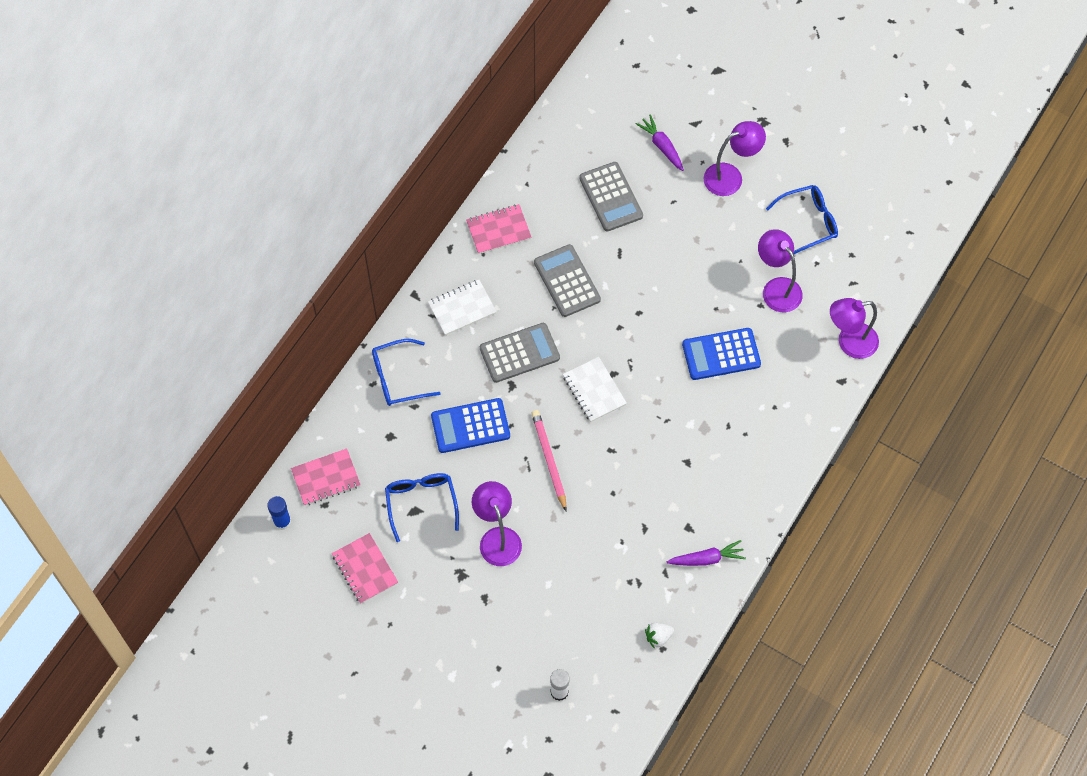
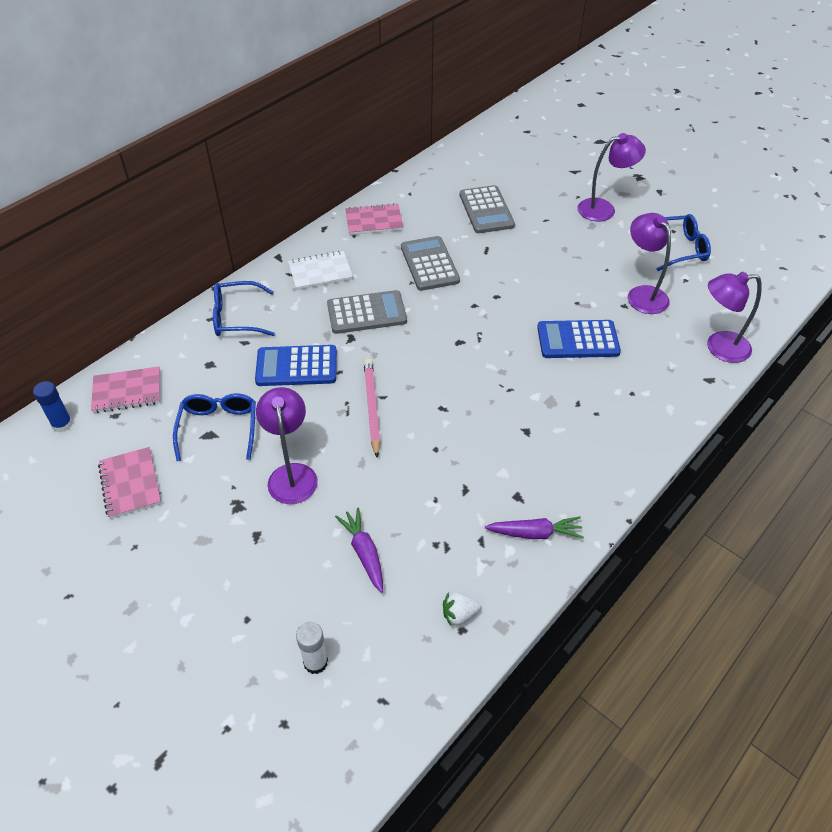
camera: 10 degrees right, 15 degrees down
white notebook [563,357,627,422] -> none
purple carrot [635,115,684,171] -> purple carrot moved to [335,507,383,593]

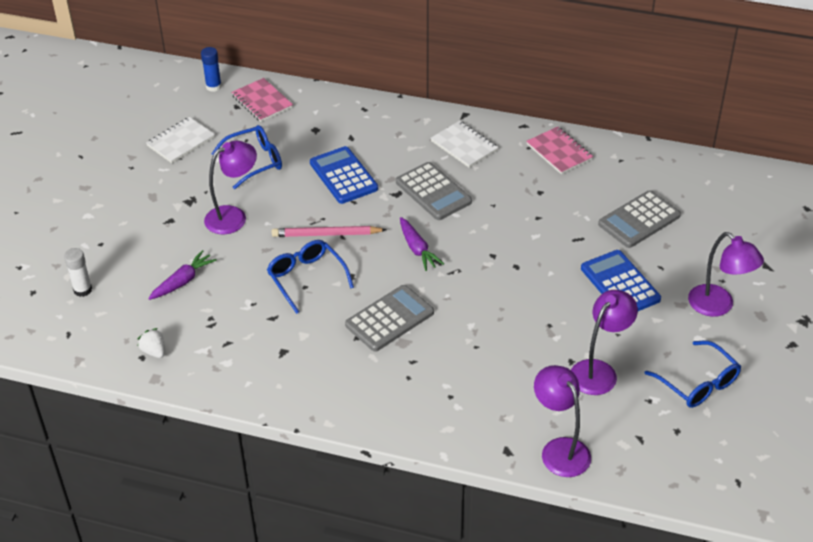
camera: 65 degrees right, 5 degrees down
pink notebook [98,447,161,519] -> white notebook [146,117,215,163]
blue glasses [213,281,275,336] -> blue glasses moved to [267,240,354,314]
pink pencil [364,359,381,458] -> pink pencil turned 150 degrees counterclockwise [272,226,387,237]
grey calculator [401,236,460,291] -> grey calculator moved to [345,285,434,352]
purple carrot [485,516,584,539] -> purple carrot moved to [400,217,444,271]
blue calculator [537,320,621,358] -> blue calculator moved to [581,250,661,311]

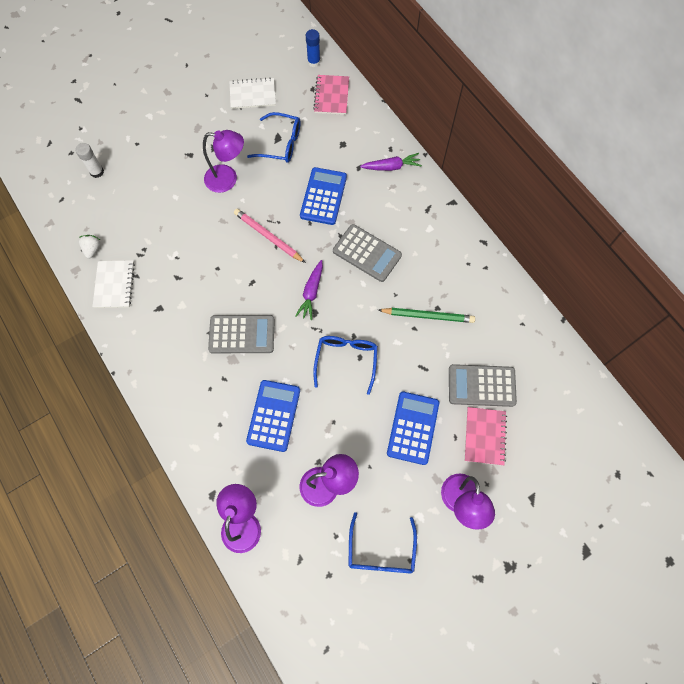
camera: 40 degrees right, 25 degrees up
purple carrot [148,250,217,300] -> purple carrot moved to [360,153,422,171]
blue glasses [267,240,354,314] -> blue glasses moved to [313,336,378,395]
grey calculator [396,162,472,220] -> grey calculator turned 60 degrees counterclockwise [333,224,402,282]
white notebook [431,121,498,168] -> white notebook moved to [93,260,135,308]
pink notebook [526,127,593,174] -> pink notebook moved to [465,407,507,465]
none -> blue calculator [246,380,300,452]
none -> green pencil [378,308,475,323]

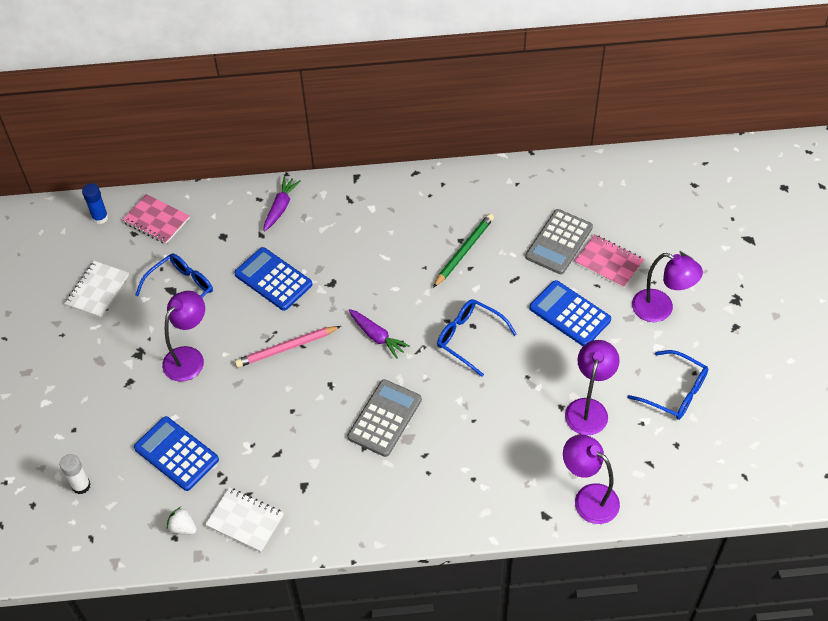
camera: 60 degrees left, 15 degrees down
blue calculator [246,380,300,452] -> blue calculator moved to [134,416,219,491]
grey calculator [333,224,402,282] -> none

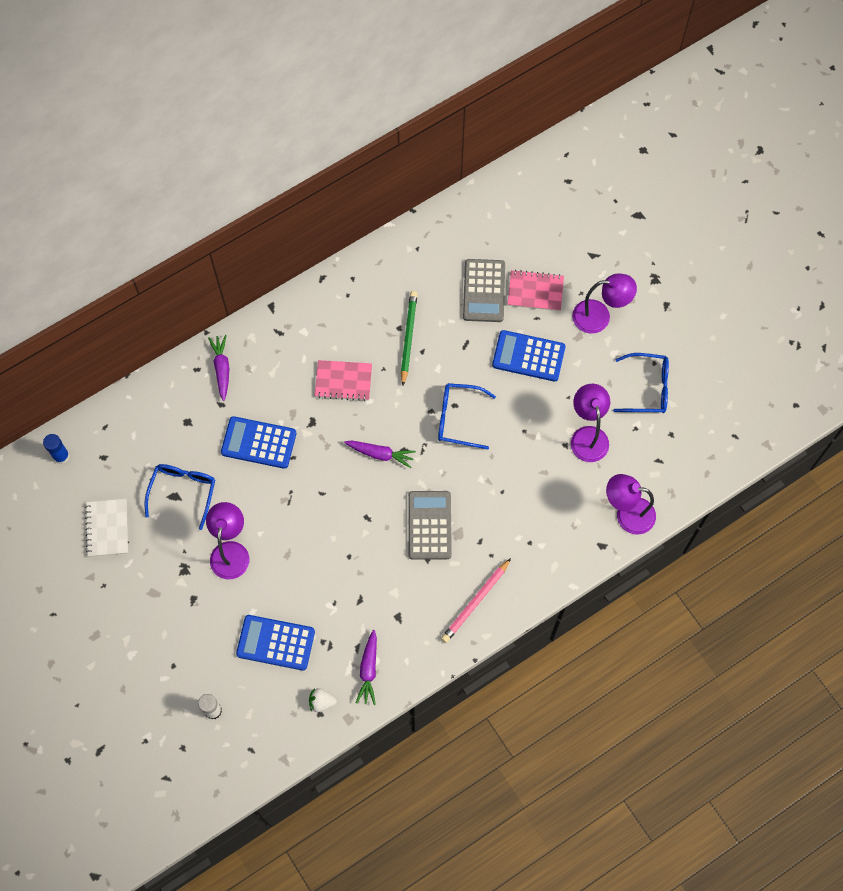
camera: 30 degrees left, 15 degrees up
pink notebook [122,194,190,244] -> pink notebook moved to [315,360,372,401]
white notebook [205,488,284,552] -> purple carrot [356,630,377,705]
pink pencil [235,326,341,368] -> pink pencil moved to [441,558,511,643]

